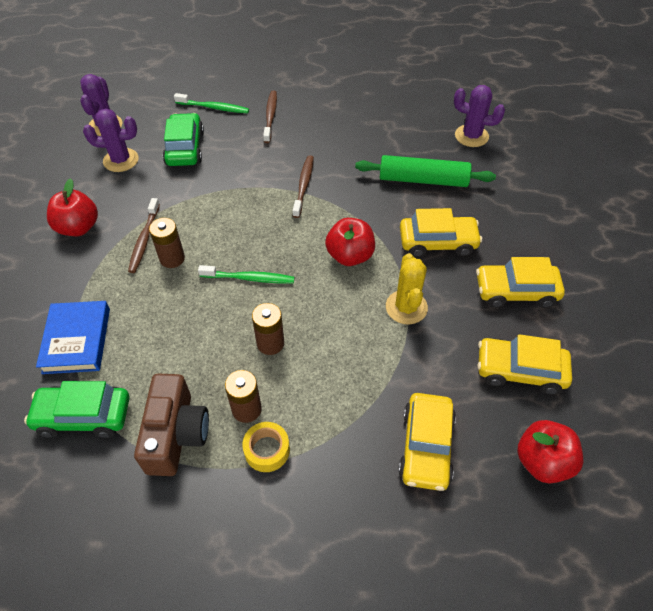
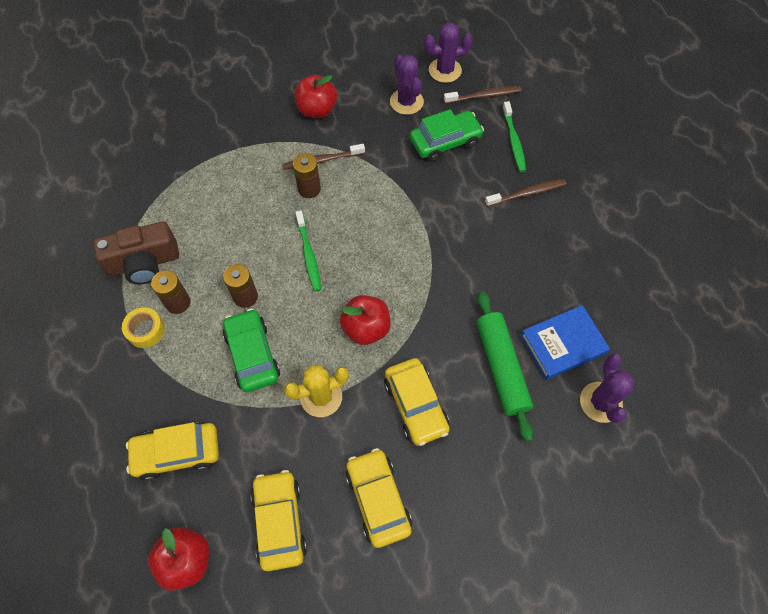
camera: 70 degrees right, 10 degrees up
green car [24,381,130,438] -> green car moved to [223,309,280,392]
blue book [36,301,110,374] -> blue book moved to [520,305,610,380]
brown toothbrush [293,155,314,218] -> brown toothbrush moved to [444,86,521,104]

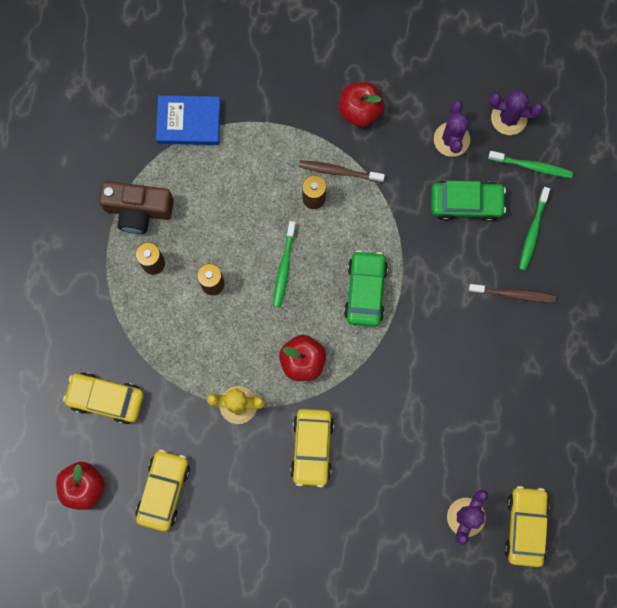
camera: 25 degrees right, 15 degrees up
yellow tape [122,307,165,348] -> none
green car [223,309,280,392] -> green car moved to [344,250,388,327]
yellow car [346,448,412,548] -> yellow car moved to [504,486,550,567]
brown toothbrush [444,86,521,104] -> green toothbrush [488,151,573,178]
green rolling pin [477,291,533,442] -> none
blue book [520,305,610,380] -> blue book moved to [156,95,221,145]

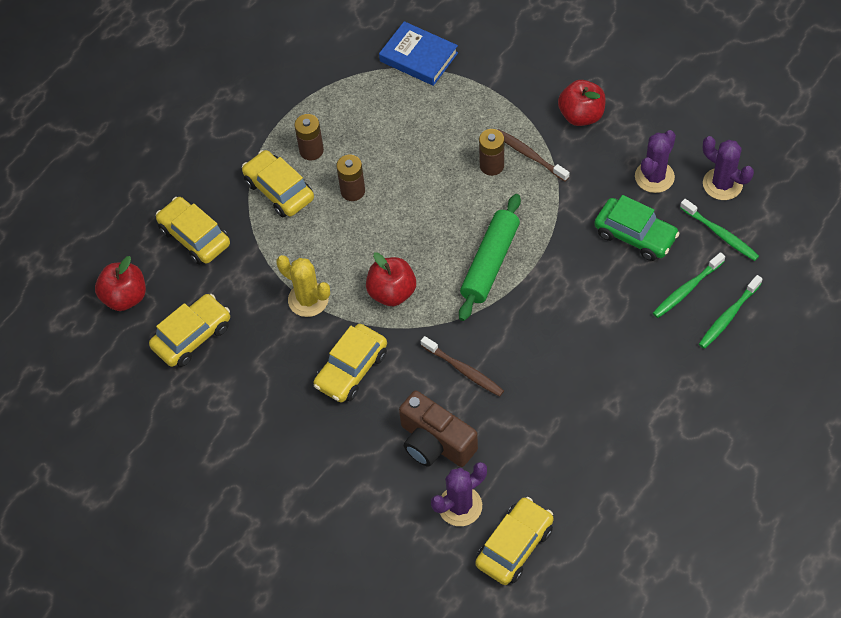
camera: 35 degrees right, 20 degrees down
brown camera [99,181,174,234] -> brown camera moved to [399,391,478,467]
green toothbrush [273,221,296,308] -> green toothbrush moved to [699,275,763,349]
green car [344,250,388,327] -> green rolling pin [459,194,521,321]
brown toothbrush [469,284,556,302] -> brown toothbrush moved to [421,336,504,397]
none -> yellow car [242,150,314,217]

